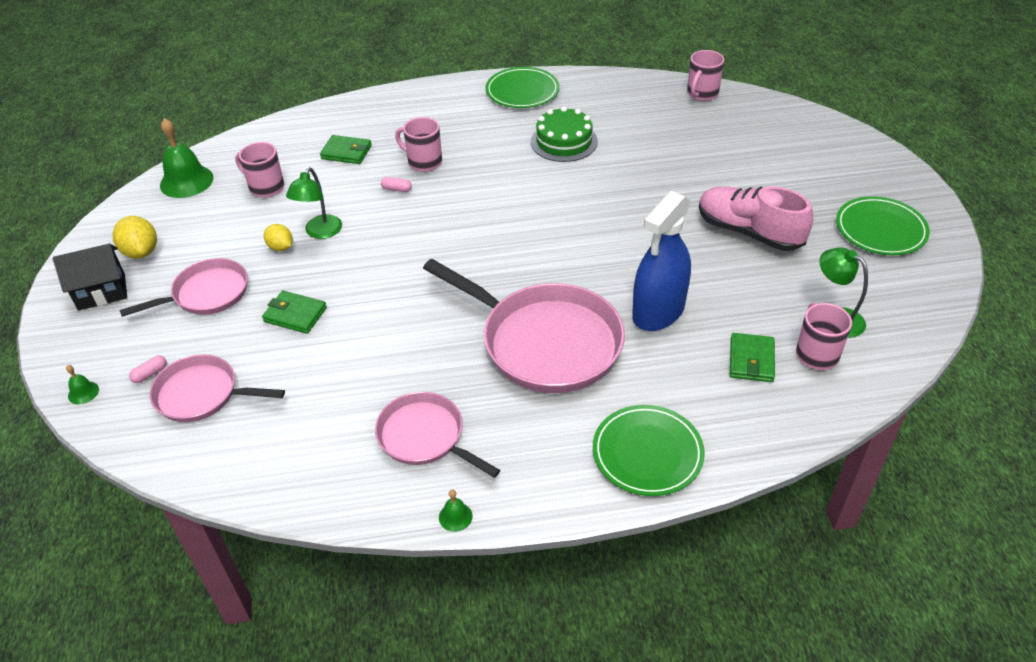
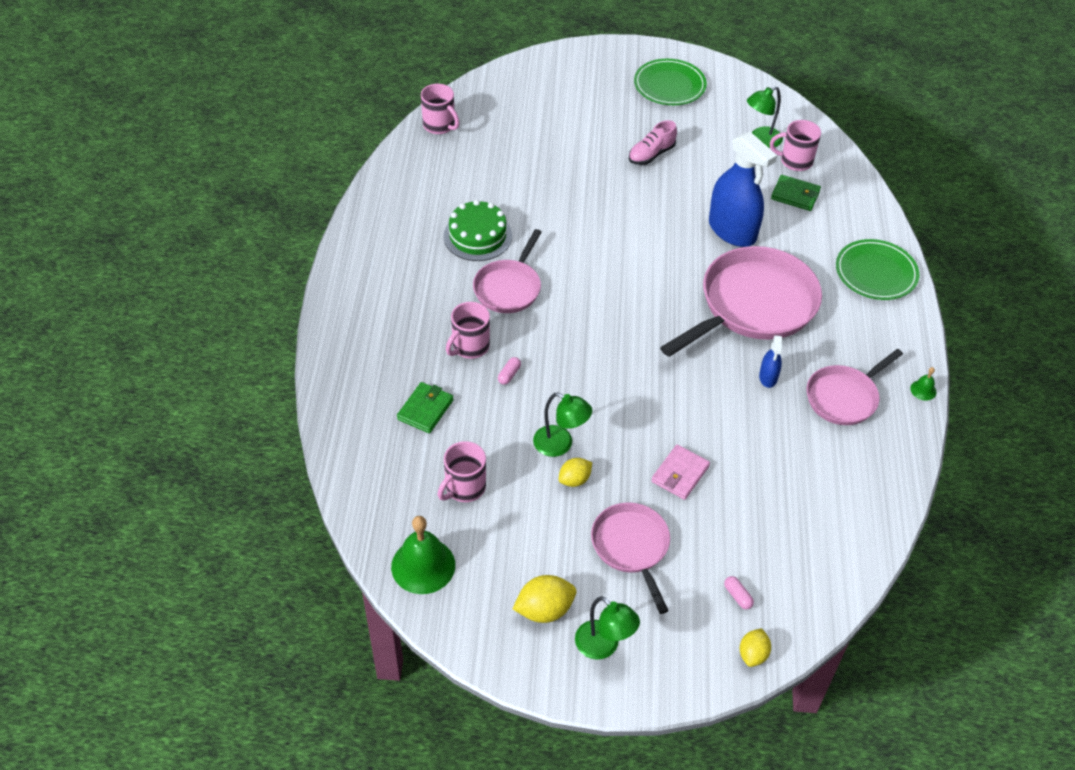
camera: 80 degrees left, 5 degrees up
black house [53,243,127,311] -> green lamp [575,596,640,660]
green bell [66,365,99,404] -> yellow lemon [740,628,771,667]
pink pan [150,354,285,422] -> pink pan moved to [473,229,542,313]
green wallet [262,290,327,334] -> pink wallet [651,444,710,500]
green plate [485,67,560,108] -> none
pink shoe [699,186,813,251] -> pink shoe [629,120,677,165], size x0.60
none -> blue spray bottle [759,335,782,388]

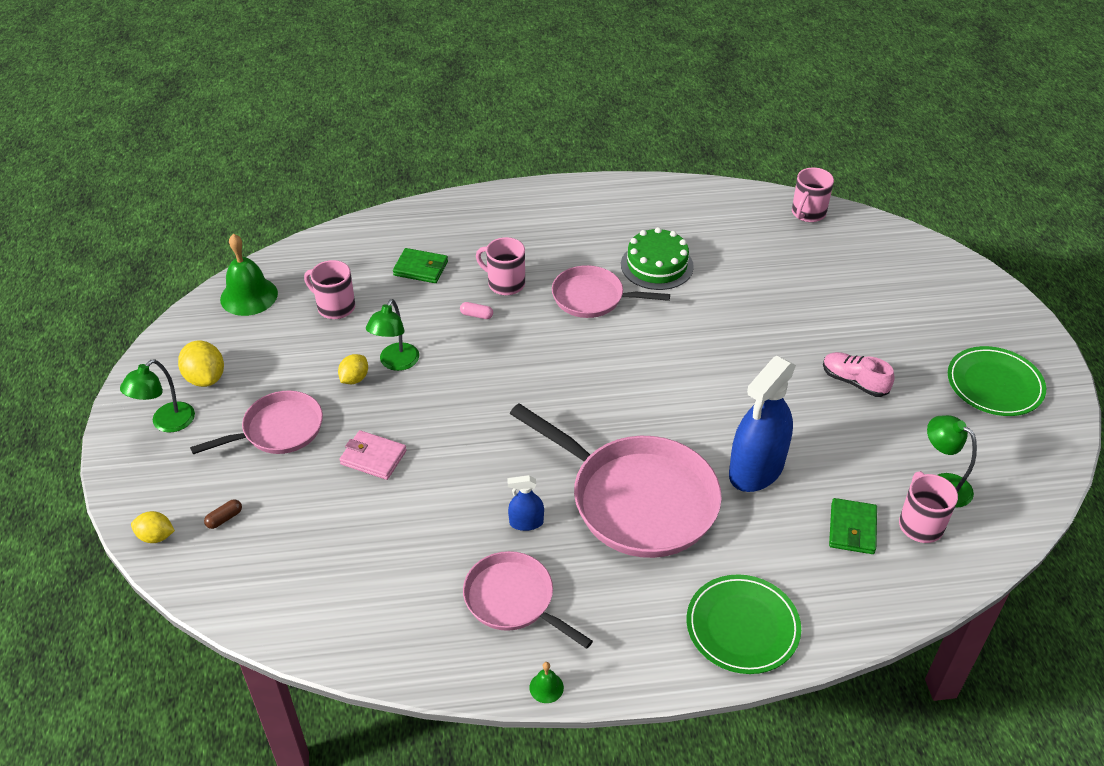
camera: 80 degrees right, 5 degrees down
yellow lemon [559,458,592,487] -> yellow lemon turned 75 degrees clockwise [338,354,368,384]
pink capsule [724,576,754,609] -> brown capsule [204,499,242,529]

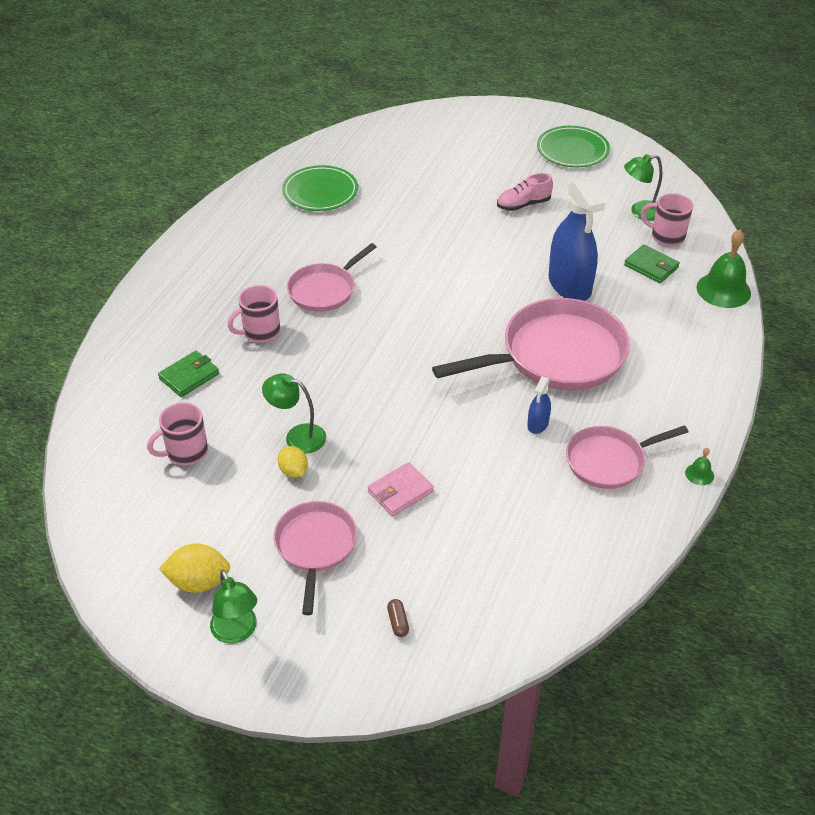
camera: 60 degrees left, 0 degrees up
yellow lemon [131,511,175,543] -> none
green bell [220,234,278,316] -> green bell moved to [696,230,751,308]
green lamp [366,299,419,371] -> green lamp turned 150 degrees clockwise [262,373,326,454]
pink capsule [460,302,493,319] -> none
green cake [621,227,694,290] -> none
green plate [687,574,801,674] -> green plate moved to [282,165,358,211]
pink mug [792,167,834,222] -> none

